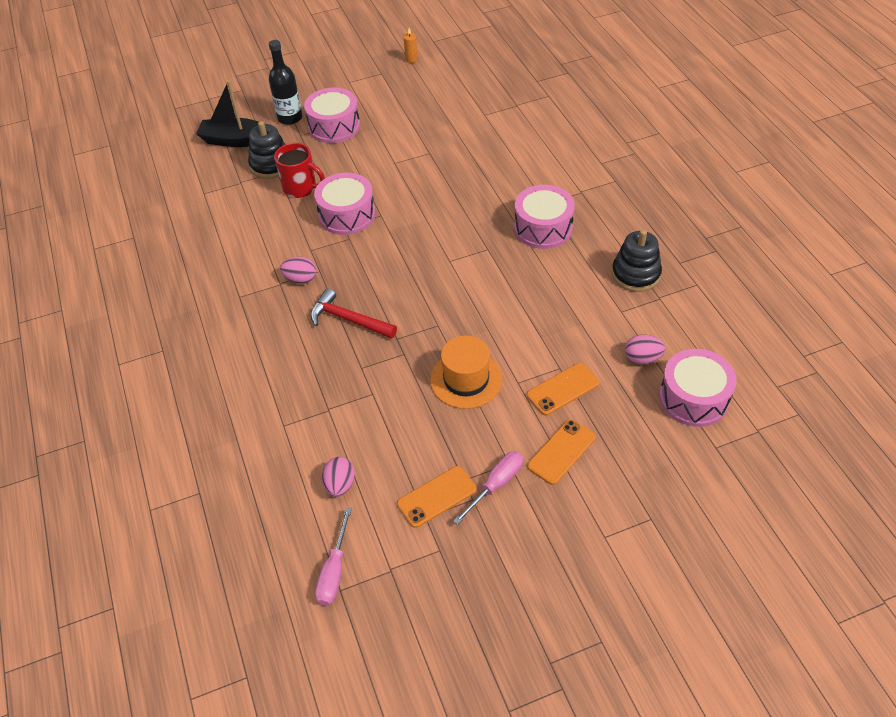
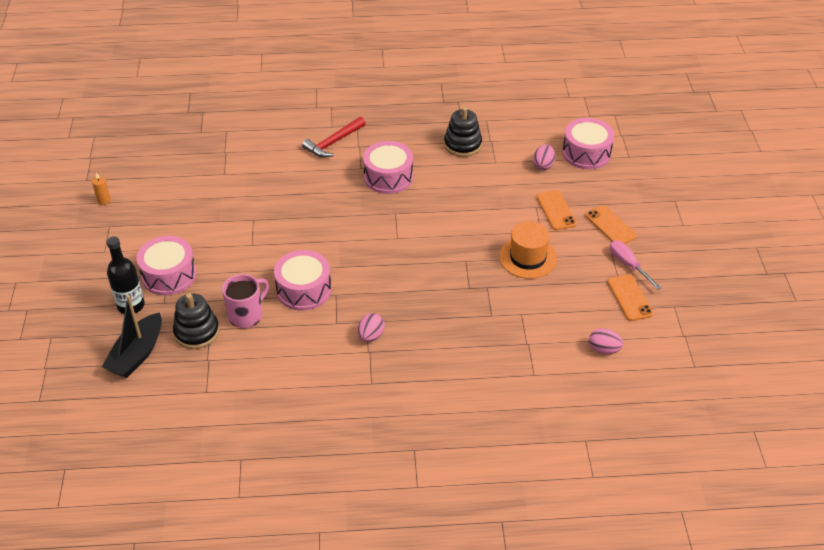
camera: 75 degrees left, 5 degrees down
red mug [274,143,325,198] -> pink mug [222,274,269,328]
red hammer [310,288,397,339] -> red hammer moved to [302,117,366,158]
pink screwdriver [315,508,352,606] -> none

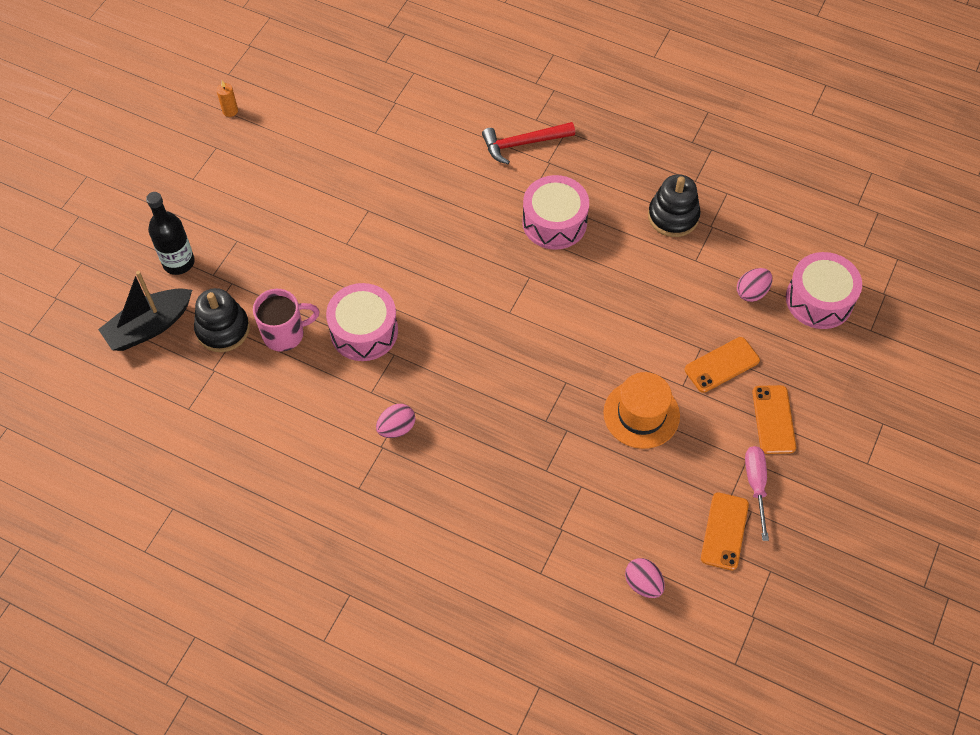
camera: 30 degrees right, 15 degrees up
pink drum [136,236,196,295] -> none
orange phone [537,190,577,230] -> orange phone turned 45 degrees clockwise [685,337,760,393]

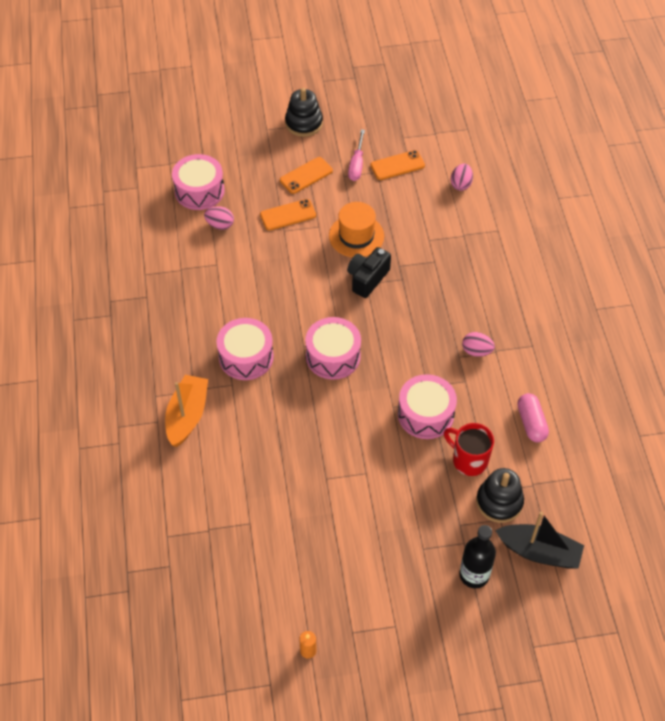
camera: 125 degrees left, 5 degrees down
pink mug [253,289,319,352] -> red mug [444,423,494,476]
red hammer [482,122,575,164] -> orange boat [165,375,208,447]
black stacking toy [648,174,700,237] -> black stacking toy moved to [285,88,323,137]
orange phone [685,337,760,393] -> orange phone turned 45 degrees counterclockwise [260,199,316,231]
pink screwdriver [745,446,769,541] -> pink screwdriver turned 45 degrees counterclockwise [348,130,365,181]
none -> pink drum [305,317,361,380]
none -> black camera [347,247,391,298]
none -> pink capsule [517,393,549,442]

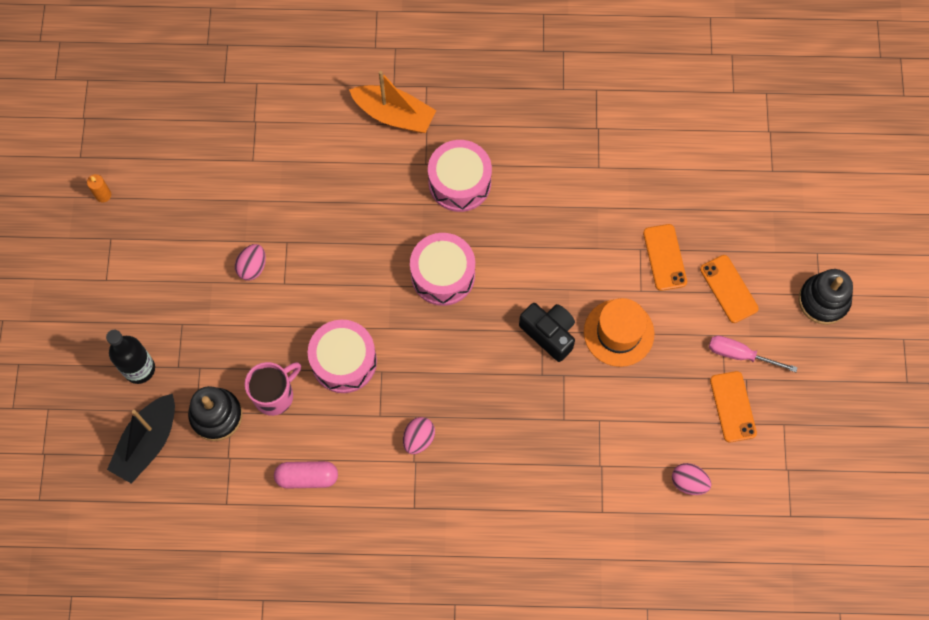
camera: 100 degrees right, 15 degrees up
pink drum [172,154,225,210] -> none
pink egg [204,206,234,230] -> pink egg moved to [235,244,266,280]
red mug [444,423,494,476] -> pink mug [245,362,301,416]

